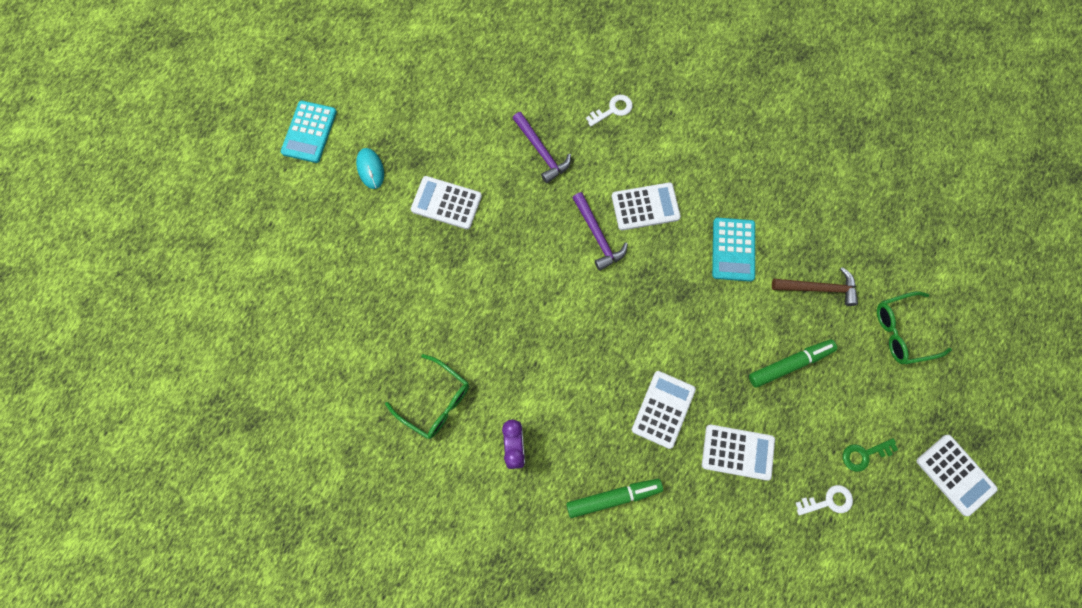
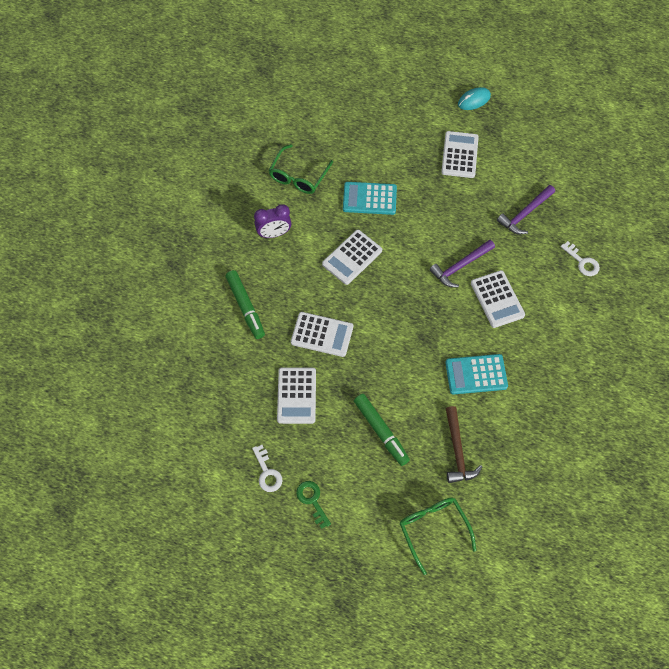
camera: 80 degrees right, 10 degrees down
turquoise calculator [281,101,337,163] -> turquoise calculator moved to [343,182,397,215]
white calculator [917,435,998,516] -> white calculator moved to [322,230,382,285]

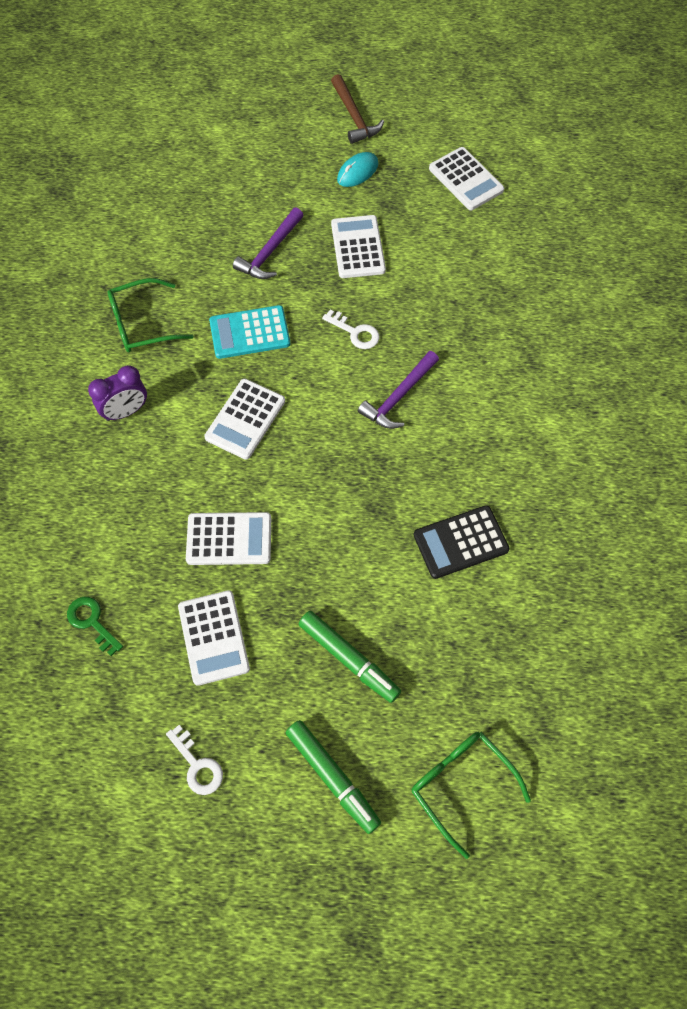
camera: 15 degrees left, 0 degrees up
green marker [226,270,265,339] -> green marker moved to [286,720,381,834]
green glasses [269,144,333,194] -> green glasses turned 60 degrees clockwise [108,278,193,352]
green key [296,481,331,529] -> green key moved to [67,597,123,656]
turquoise calculator [445,354,508,394] -> black calculator [414,505,510,579]
brown hammer [446,406,482,483] -> brown hammer moved to [331,74,384,144]
white calculator [471,270,525,328] -> white calculator moved to [429,147,504,210]
purple hammer [497,185,555,234] -> purple hammer moved to [233,208,304,279]
white key [561,241,600,276] -> white key moved to [322,309,379,349]

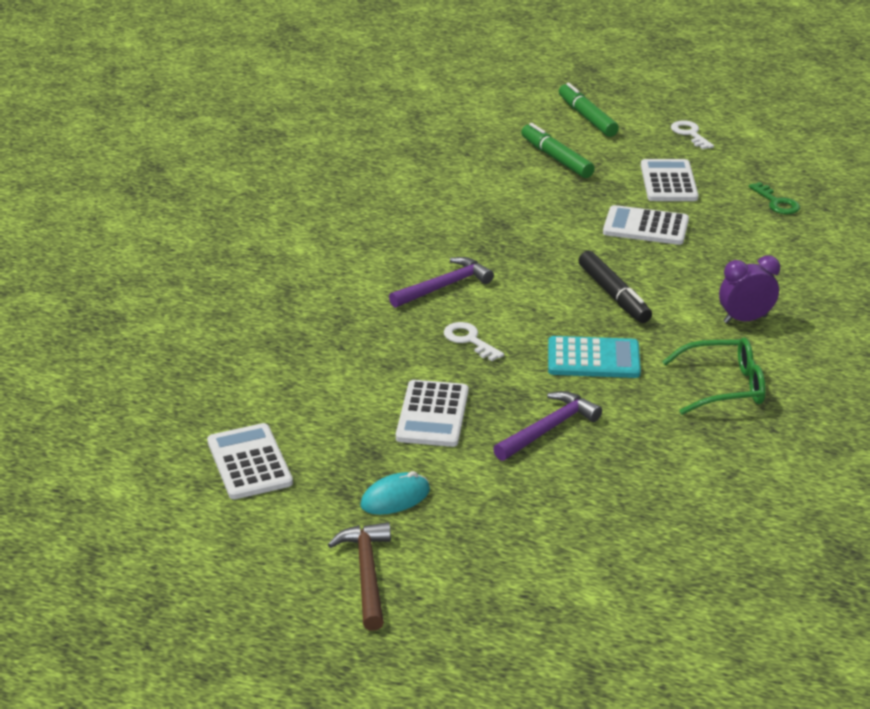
camera: 165 degrees left, 30 degrees down
white calculator [204,379,285,460] -> black marker [579,251,652,323]
green glasses [412,732,531,859] -> none
black calculator [414,505,510,579] -> none

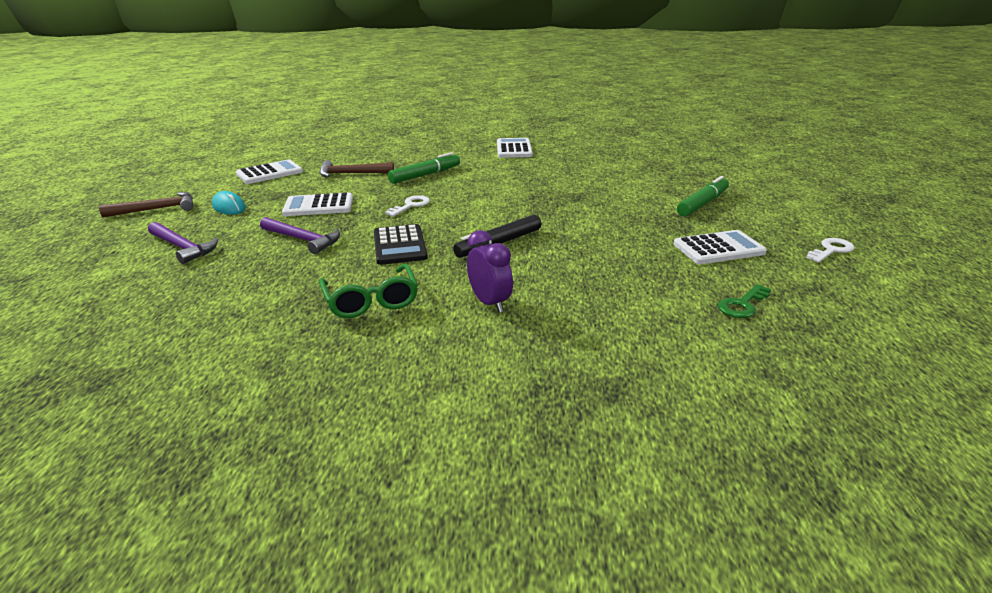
camera: 75 degrees right, 5 degrees down
purple hammer [389,257,494,308] -> purple hammer moved to [148,222,218,264]
turquoise calculator [548,336,641,378] -> black calculator [374,224,428,265]
green marker [559,82,619,137] -> green marker moved to [388,152,460,184]
white calculator [603,205,689,245] -> white calculator moved to [497,138,533,158]
none -> brown hammer [320,160,394,177]

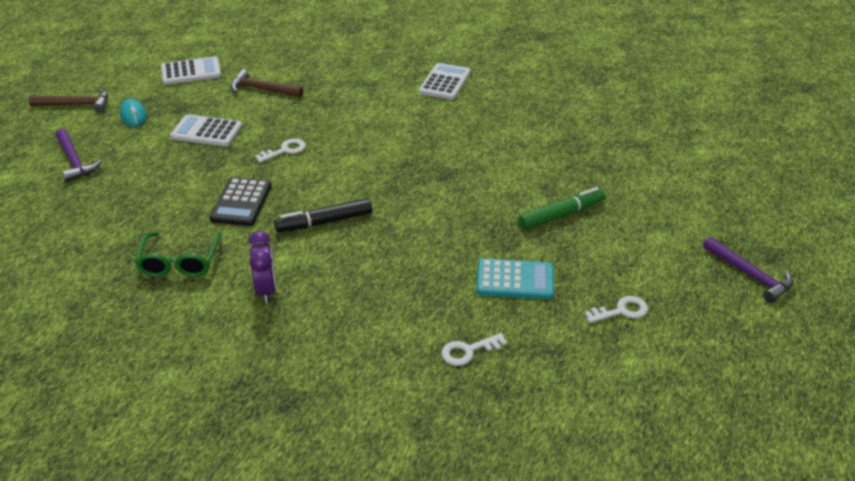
camera: 20 degrees right, 10 degrees up
purple hammer [260,217,340,254] -> purple hammer moved to [703,236,793,303]
green marker [388,152,460,184] -> none
white calculator [674,230,767,264] -> turquoise calculator [476,258,554,299]
green key [718,284,771,318] -> white key [441,333,507,366]

